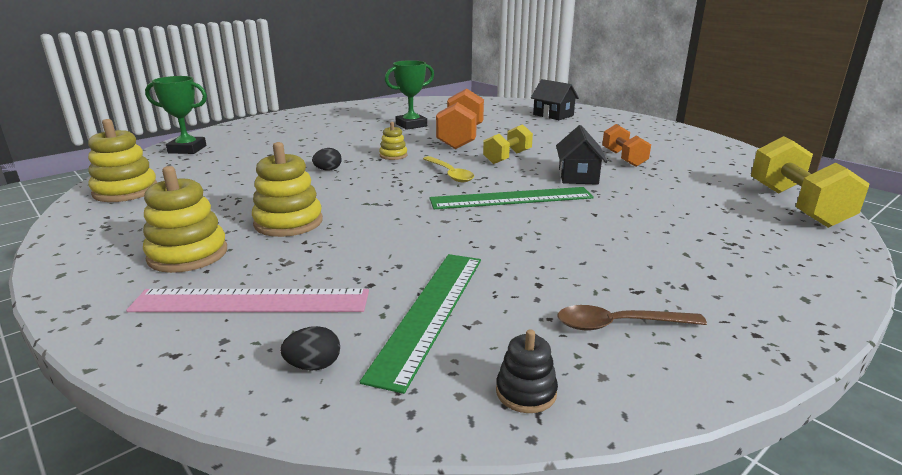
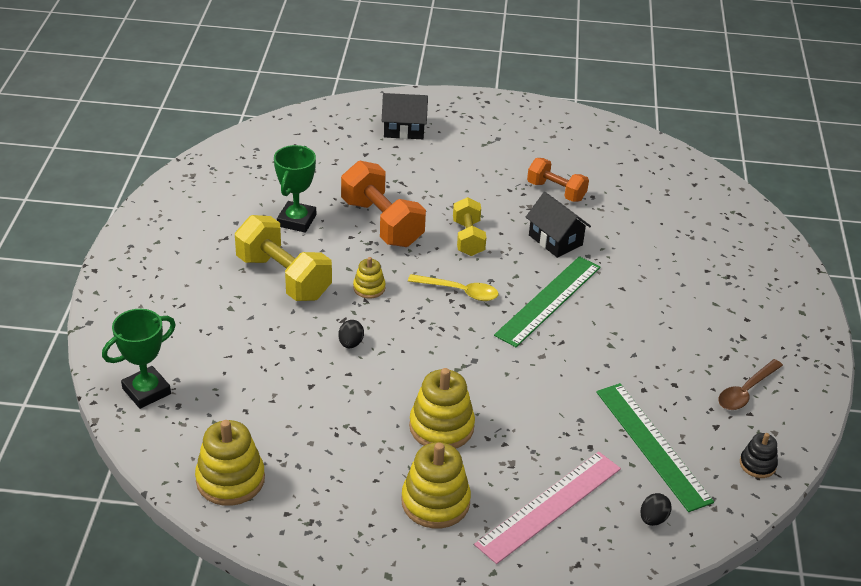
camera: 45 degrees left, 15 degrees up
yellow dumbbell [751,136,870,228] -> yellow dumbbell moved to [235,215,332,301]

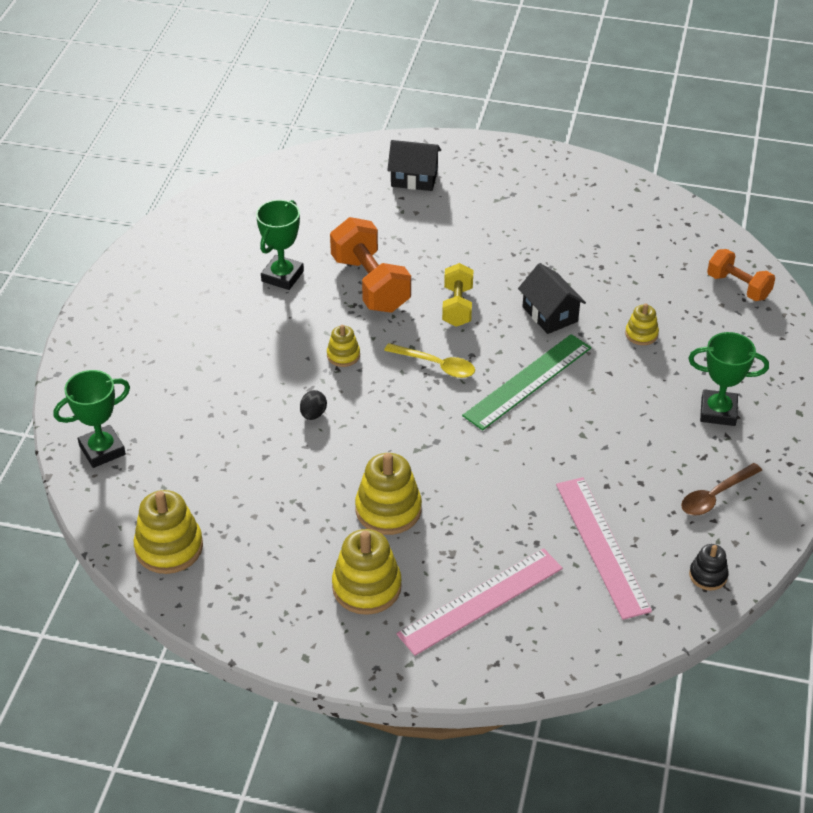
camera: 10 degrees right, 5 degrees up
yellow dumbbell [235,215,332,301] -> none
orange dumbbell [527,158,589,202] -> orange dumbbell moved to [707,249,775,301]
green ruler [596,383,714,512] -> pink ruler [556,477,652,620]
black egg [640,493,672,526] -> none
none -> yellow stacking toy [625,303,659,345]
none -> green trophy [688,332,769,426]

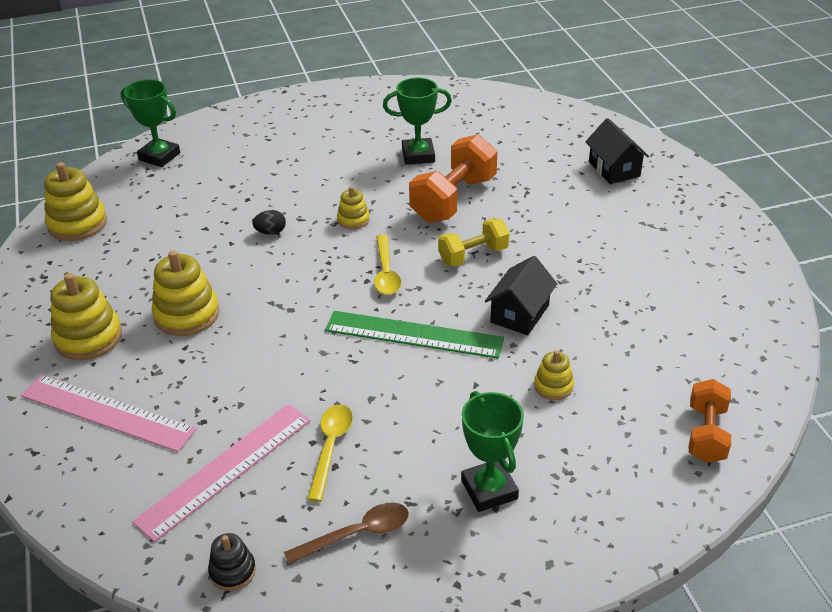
camera: 60 degrees right, 5 degrees down
brown spoon [681,463,762,515] -> brown spoon turned 135 degrees clockwise [284,502,409,564]
none -> yellow spoon [307,404,353,502]

